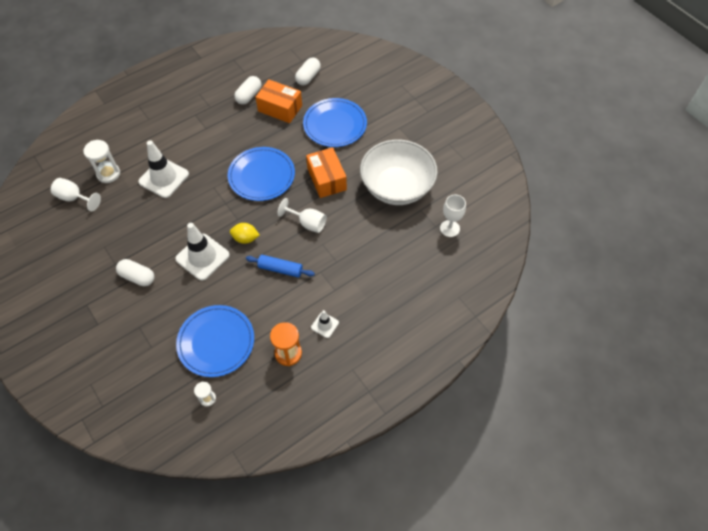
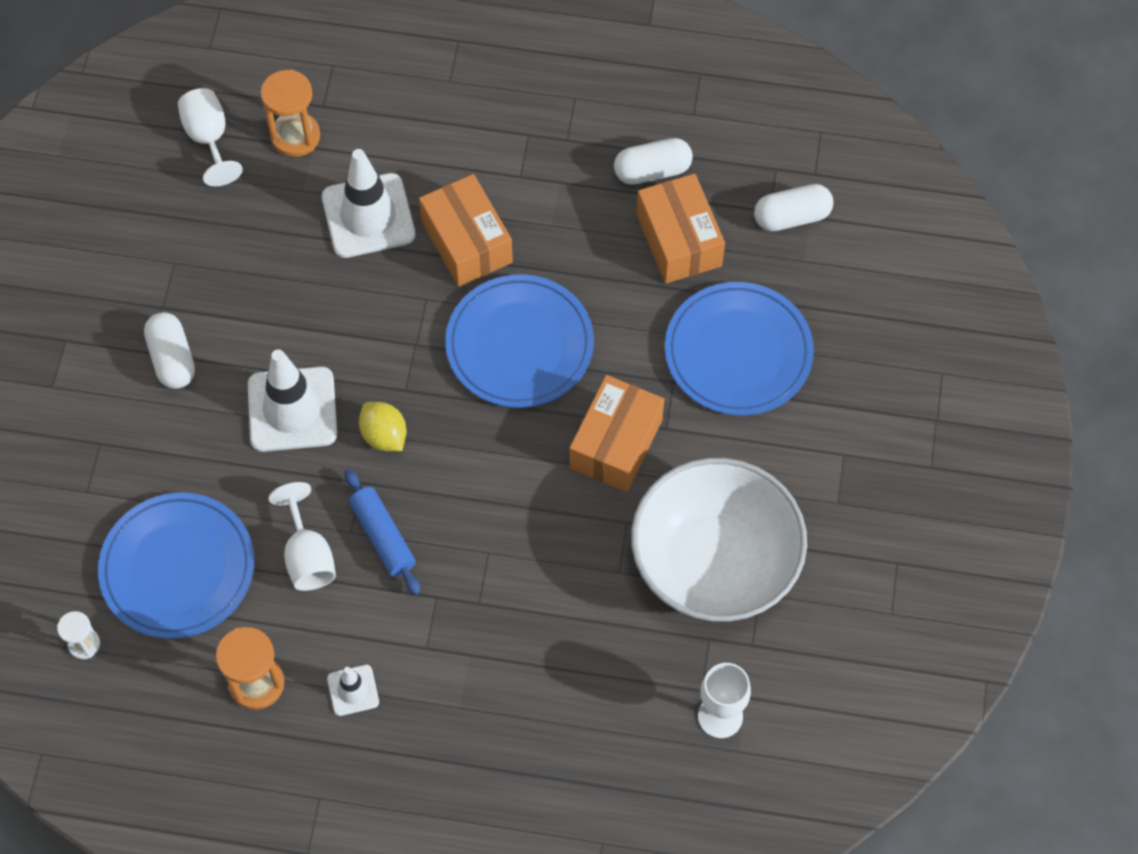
camera: 45 degrees right, 5 degrees up
white hourglass [83,140,120,183] -> orange hourglass [261,69,320,157]
white goblet [277,198,327,233] -> white goblet moved to [268,482,336,591]
none -> orange box [419,174,513,287]

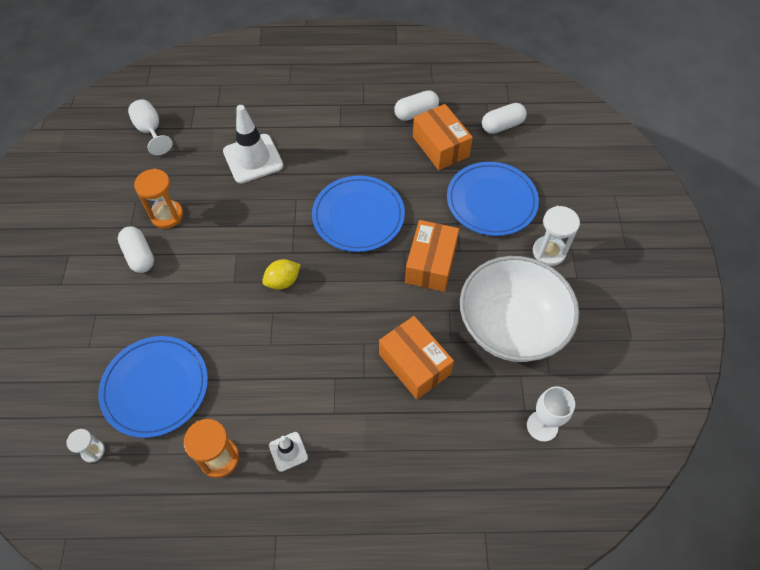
camera: 10 degrees left, 5 degrees down
white traffic cone [248,349,337,452] -> none
orange hourglass [261,69,320,157] -> orange hourglass moved to [134,169,183,229]
white goblet [268,482,336,591] -> none
blue rolling pin [345,469,420,595] -> none
yellow lemon [359,402,407,451] -> yellow lemon turned 75 degrees counterclockwise [262,259,301,290]
orange box [419,174,513,287] -> orange box moved to [379,316,454,399]
none -> white hourglass [533,206,580,266]

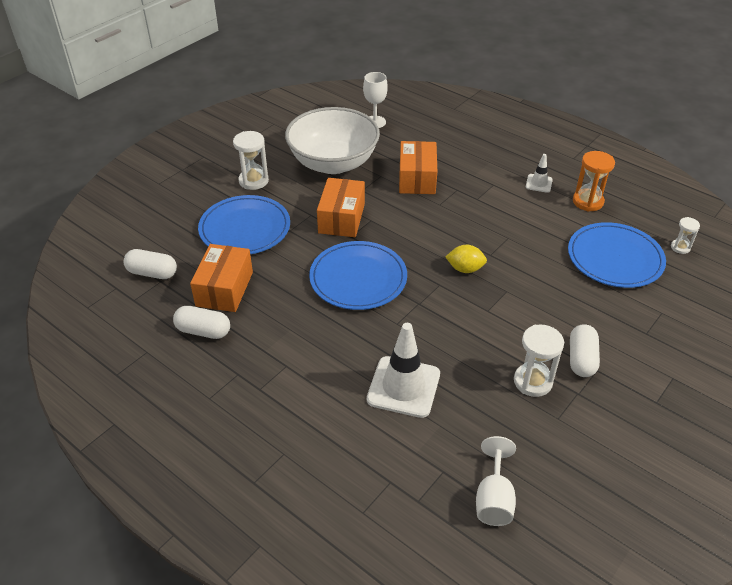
camera: 140 degrees left, 15 degrees down
orange hourglass [134,169,183,229] -> white hourglass [514,325,564,397]
orange box [405,220,459,292] -> orange box turned 45 degrees counterclockwise [317,178,365,237]

